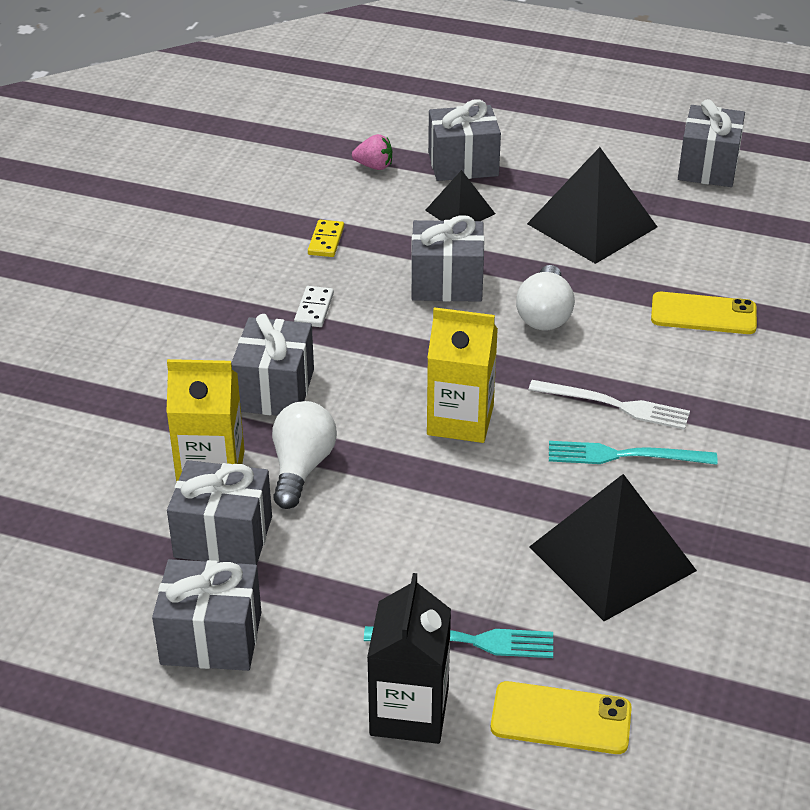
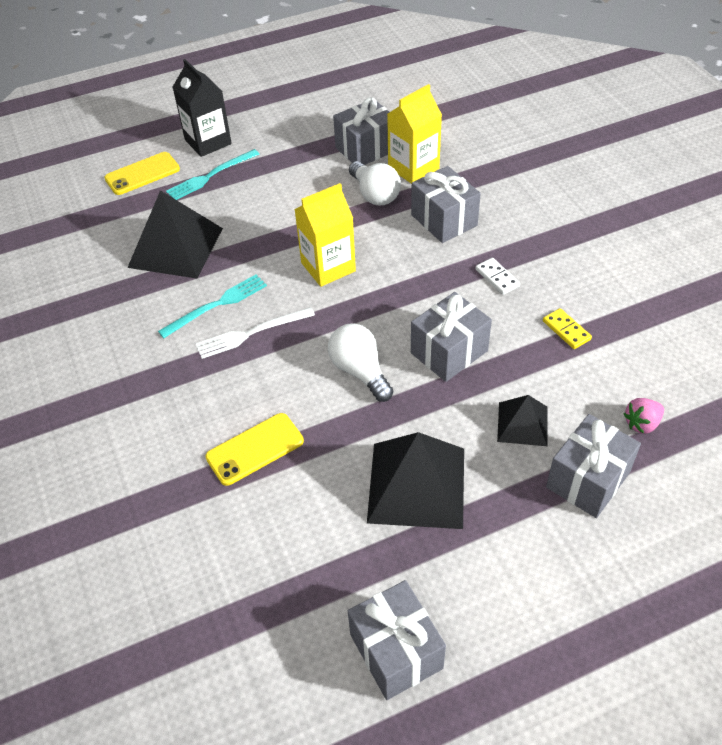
camera: 140 degrees right, 10 degrees up
grey gift [152,559,262,671] -> none

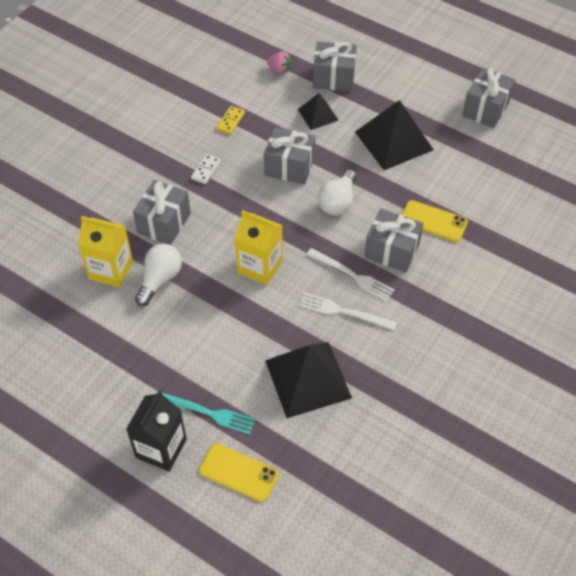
camera: 125 degrees left, 5 degrees up
turquoise fork [158,275,267,338] -> white fork [299,292,397,330]
grey gift [333,97,389,165] -> grey gift moved to [364,208,424,273]

